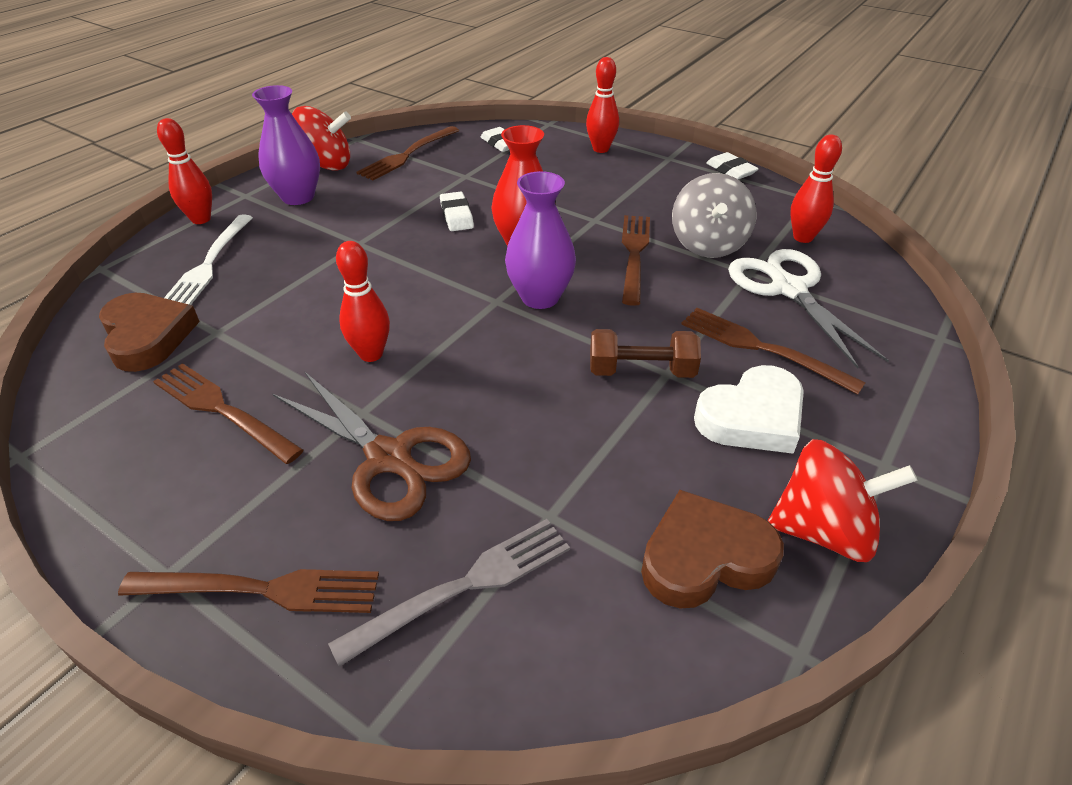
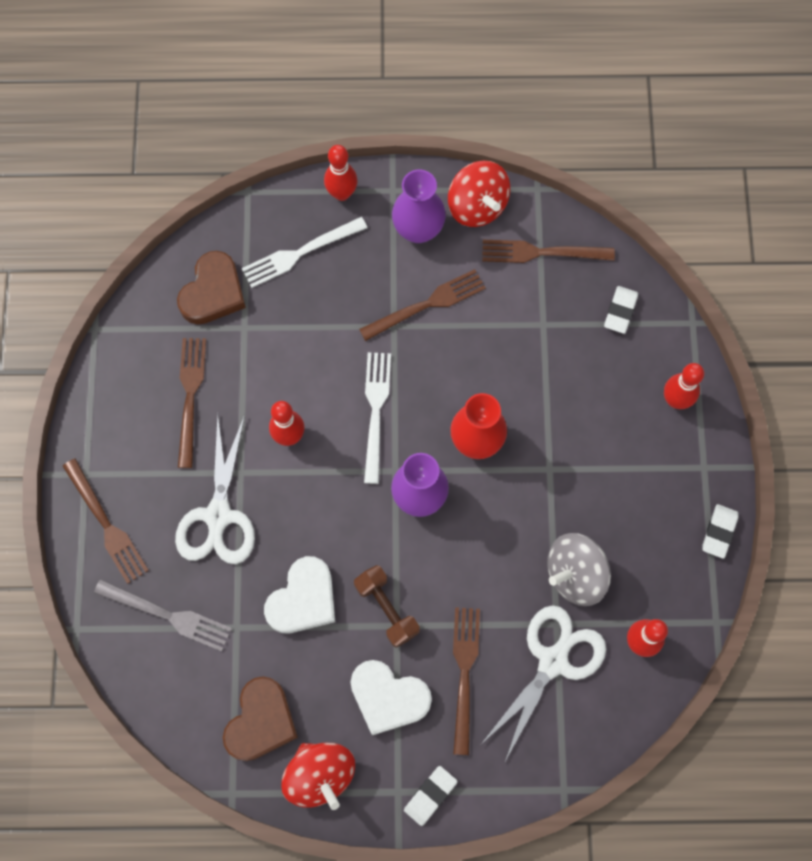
camera: 55 degrees right, 30 degrees up
brown scissors [273,371,471,521] -> white scissors [175,415,255,564]
white eraser [440,192,474,231] -> white eraser moved to [404,766,458,826]
brown fork [622,215,650,306] -> brown fork moved to [359,269,486,341]
brown heart [641,490,784,609] -> brown heart turned 75 degrees clockwise [223,676,298,761]
none -> white heart [264,556,335,633]
none -> white fork [364,352,391,484]

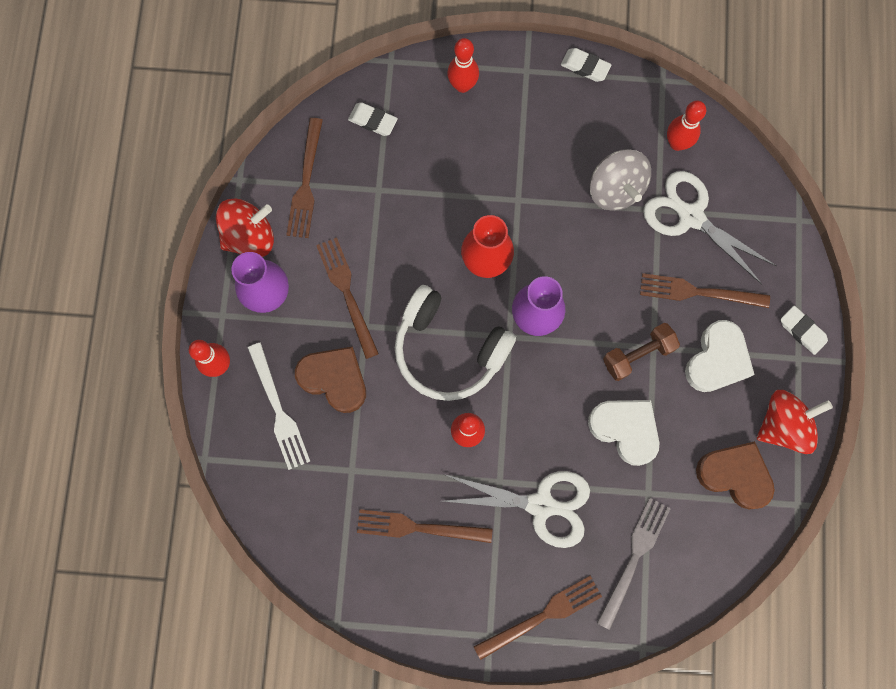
camera: 85 degrees left, 5 degrees up
brown heart [177,251,246,325] -> brown heart moved to [295,347,366,413]
white fork [364,352,391,484] -> white headphones [395,285,516,401]

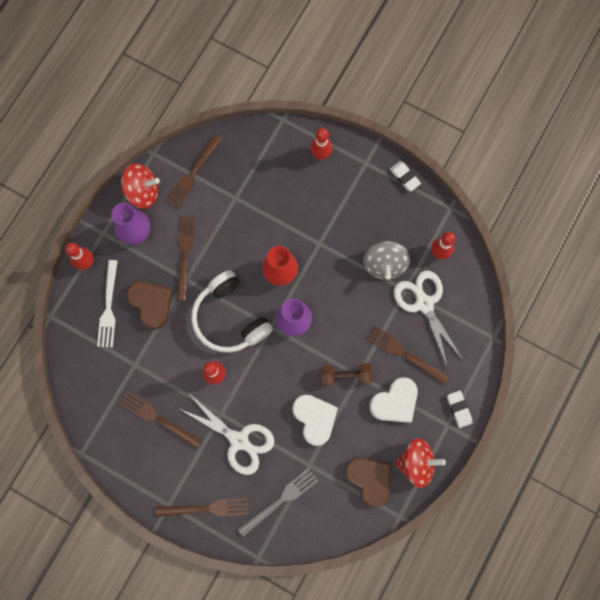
camera: 25 degrees right, 0 degrees up
white eraser [348,102,398,136] -> none

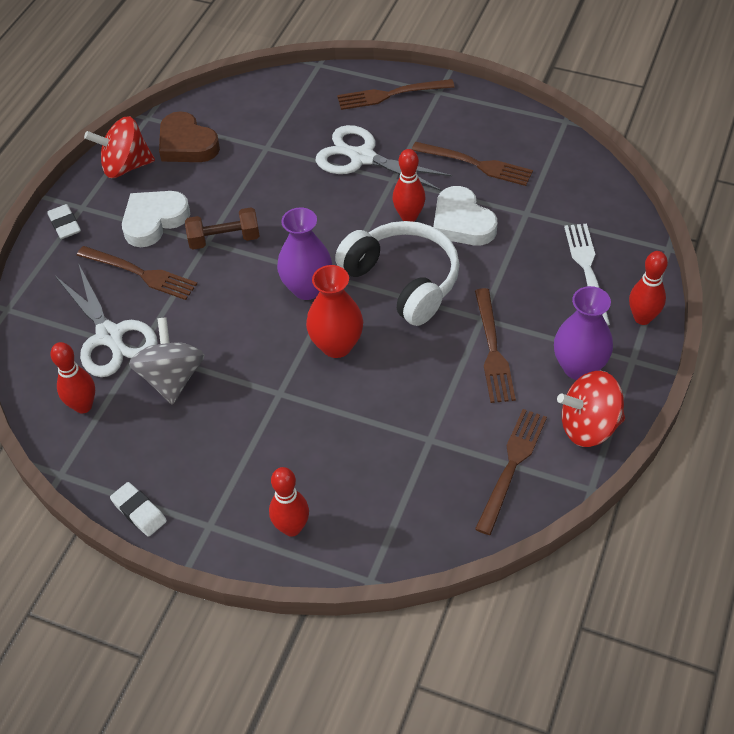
camera: 175 degrees right, 25 degrees down
brown heart [127,281,172,329] -> none
grey fork [238,468,318,537] -> none
white heart [292,395,338,446] -> white heart moved to [433,186,497,245]

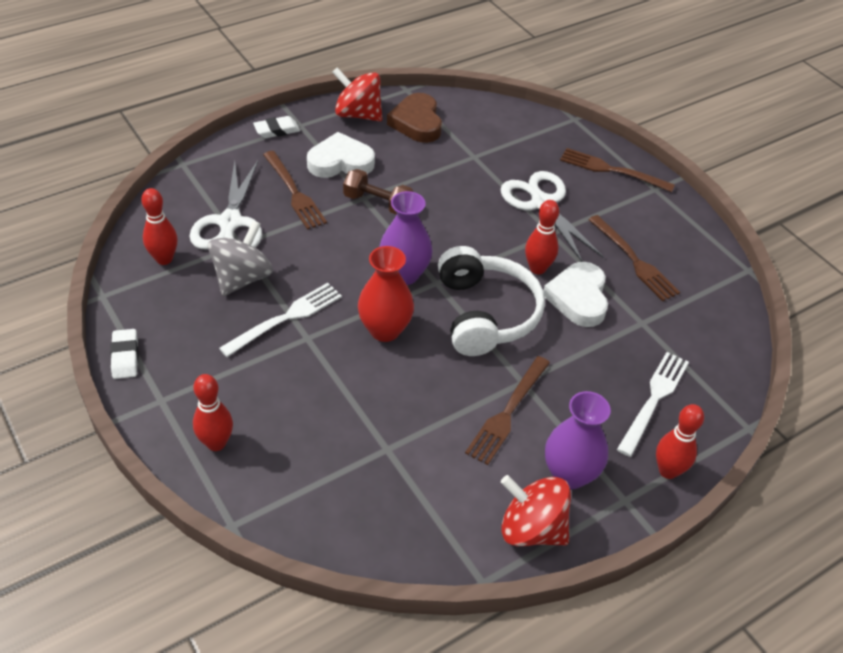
camera: 30 degrees right, 5 degrees down
white eraser [48,204,81,239] -> white eraser turned 60 degrees clockwise [253,116,300,138]
brown fork [475,409,547,535] -> none
none -> white fork [219,283,342,357]

